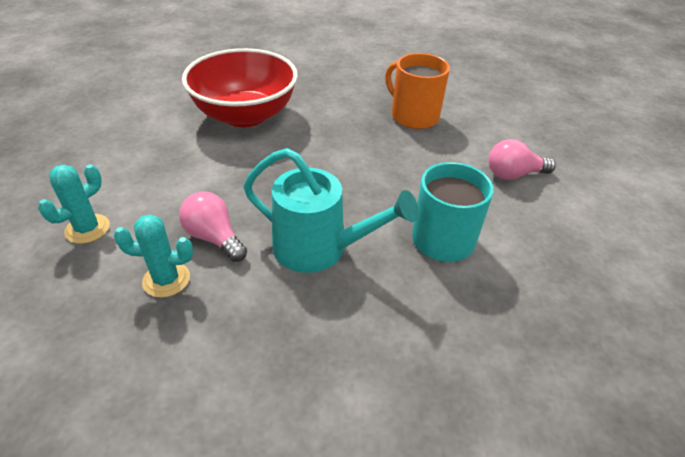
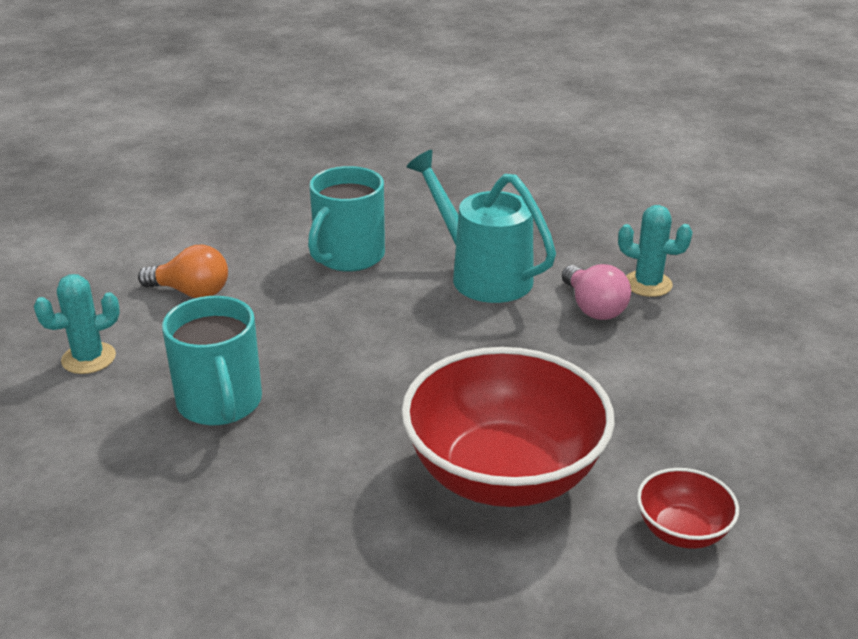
camera: 155 degrees left, 10 degrees down
turquoise cactus [38,164,110,244] -> turquoise cactus moved to [34,274,120,374]
orange mug [385,53,450,129] -> turquoise mug [162,296,262,425]
pink light bulb [488,139,556,180] -> orange light bulb [138,245,228,298]
none -> red bowl [637,468,739,549]

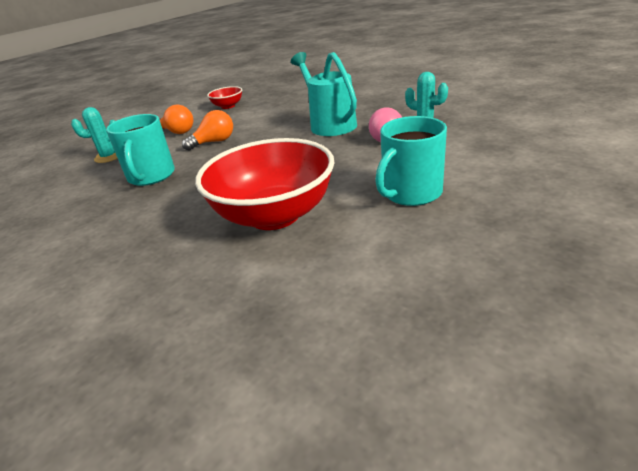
camera: 20 degrees right, 0 degrees up
turquoise mug [308,166,385,272] -> turquoise mug moved to [375,116,447,206]
red bowl [637,468,739,549] -> red bowl moved to [207,86,242,109]
none -> orange light bulb [182,110,233,151]

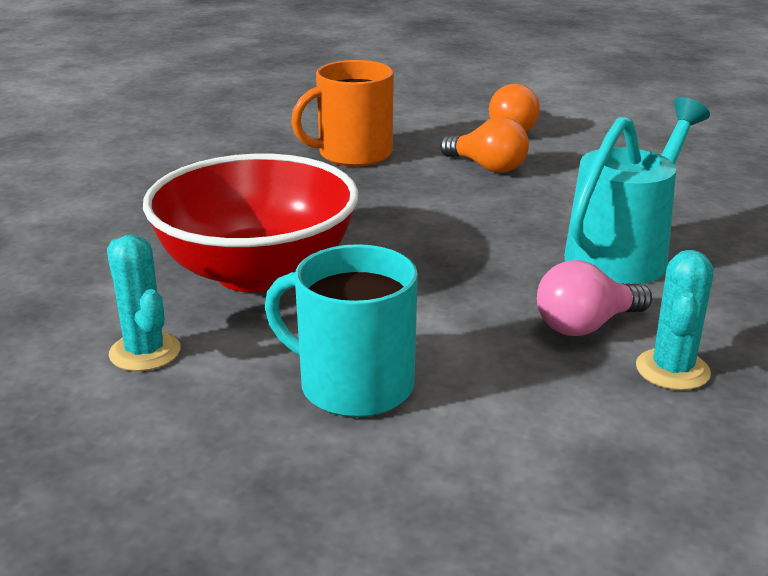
camera: 65 degrees right, 5 degrees down
turquoise cactus [71,107,118,163] -> turquoise cactus moved to [107,234,181,371]
turquoise mug [106,114,175,186] -> orange mug [291,60,394,167]
red bowl [207,86,242,109] -> none

